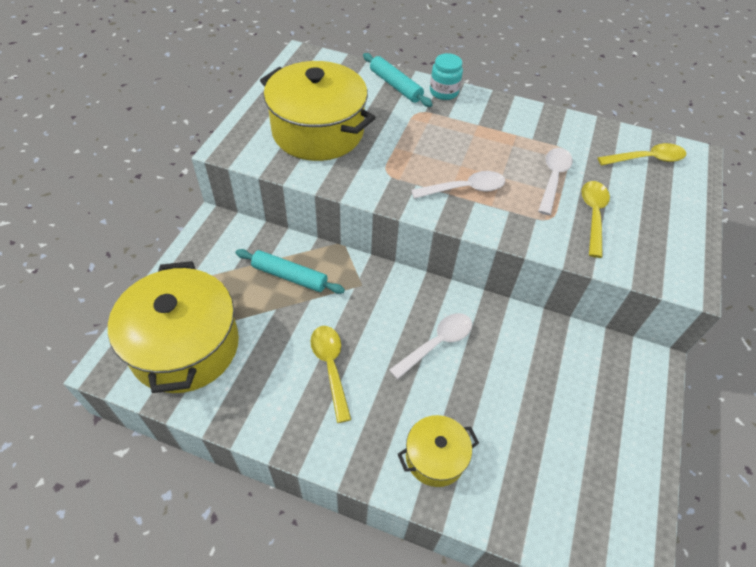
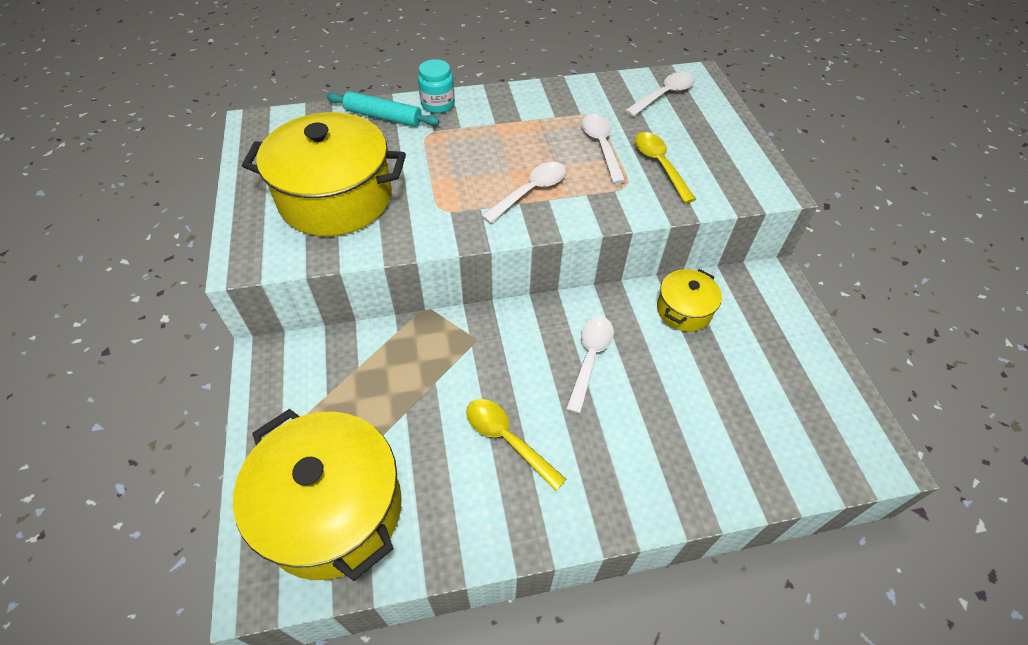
camera: 30 degrees left, 0 degrees up
turquoise rolling pin [236,249,345,294] -> none
yellow pot [398,415,479,487] -> yellow pot moved to [657,269,722,332]
yellow spoon [598,143,686,166] -> white spoon [625,72,695,117]

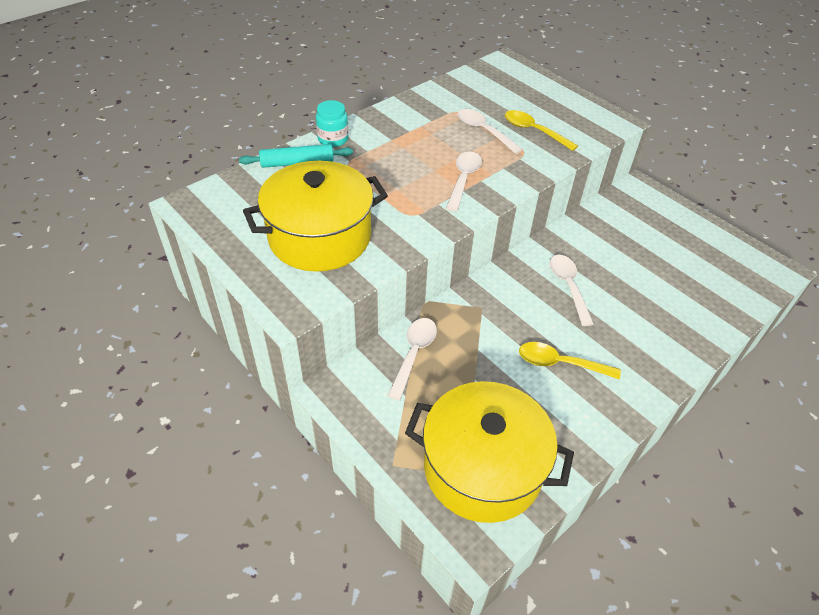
camera: 30 degrees left, 5 degrees down
white spoon [625,72,695,117] -> white spoon moved to [388,318,437,400]
yellow pot [657,269,722,332] -> none

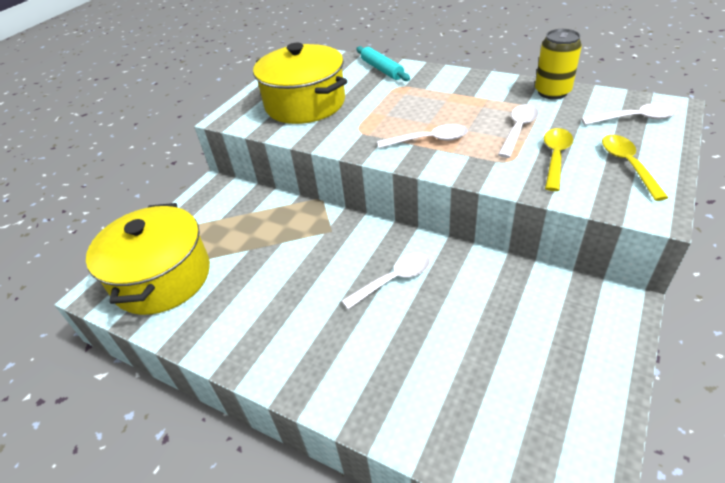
camera: 75 degrees right, 5 degrees down
turquoise jar [316,100,348,147] -> none
white spoon [388,318,437,400] -> white spoon moved to [581,103,678,125]
yellow spoon [519,342,621,379] -> yellow spoon moved to [602,135,668,201]
none -> yellow can [535,29,582,99]

